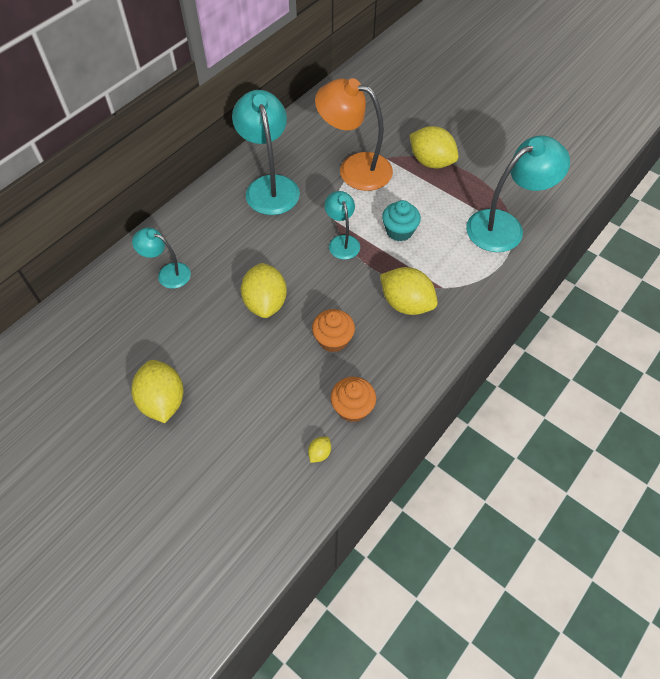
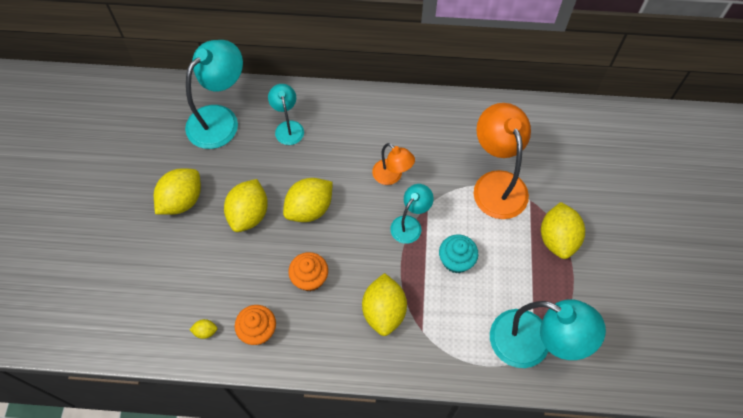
camera: 55 degrees right, 5 degrees up
turquoise lamp [232,90,300,215] -> turquoise lamp moved to [185,40,243,149]
none -> yellow lemon [224,179,268,232]
none -> orange lamp [372,143,415,185]

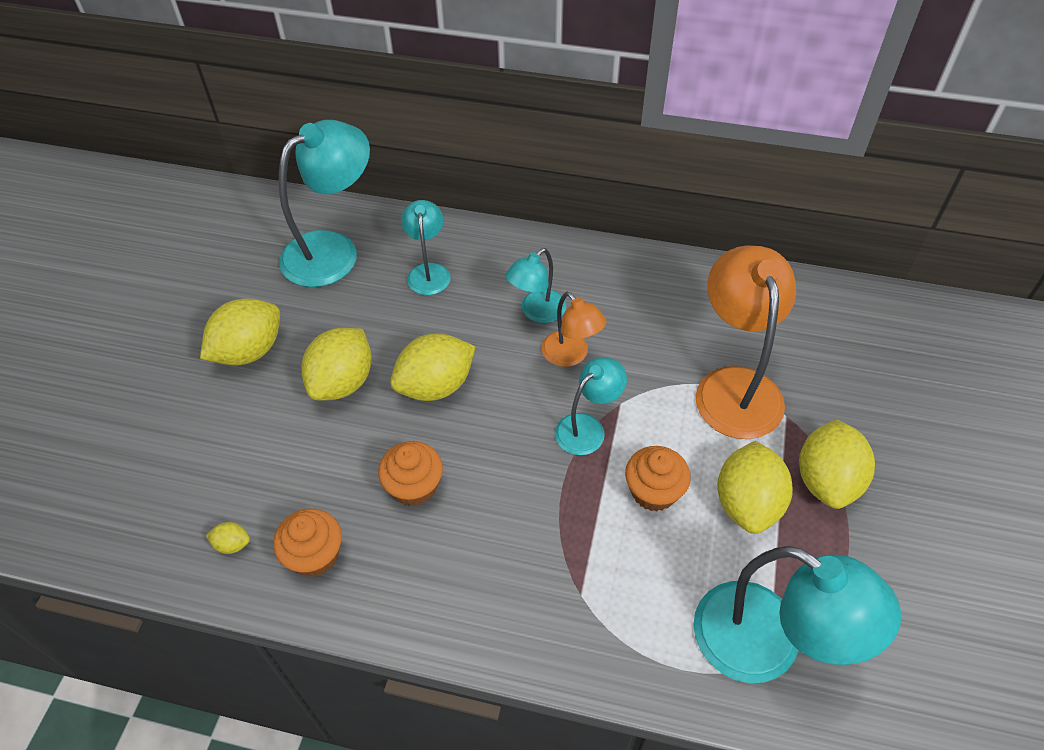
camera: 10 degrees right, 10 degrees down
yellow lemon [362,273,407,336] -> yellow lemon moved to [717,441,793,534]
turquoise cupcake [439,235,478,273] -> orange cupcake [625,446,691,512]
none -> turquoise lamp [506,248,566,323]

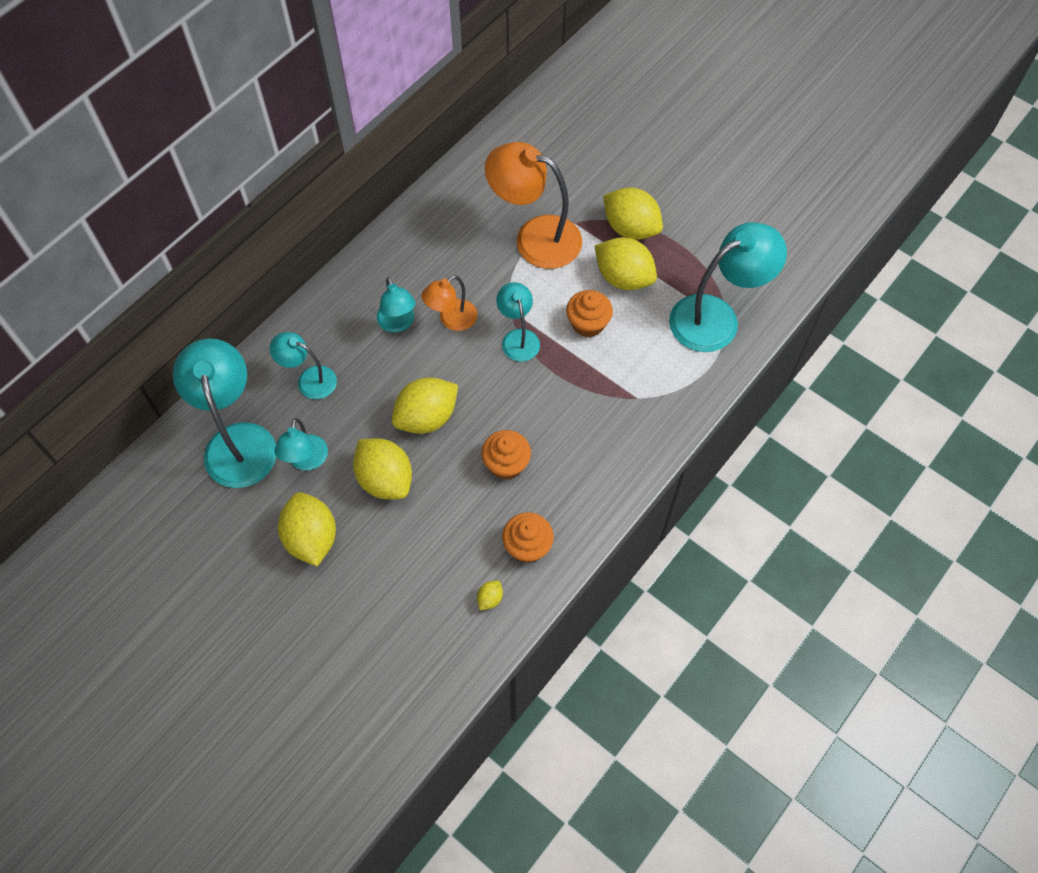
camera: 65 degrees left, 10 degrees up
yellow lemon [390,333,476,401] -> yellow lemon turned 60 degrees clockwise [392,377,458,434]
orange lamp [542,292,607,367] -> orange lamp turned 150 degrees clockwise [421,275,477,331]
none -> turquoise lamp [274,418,328,470]

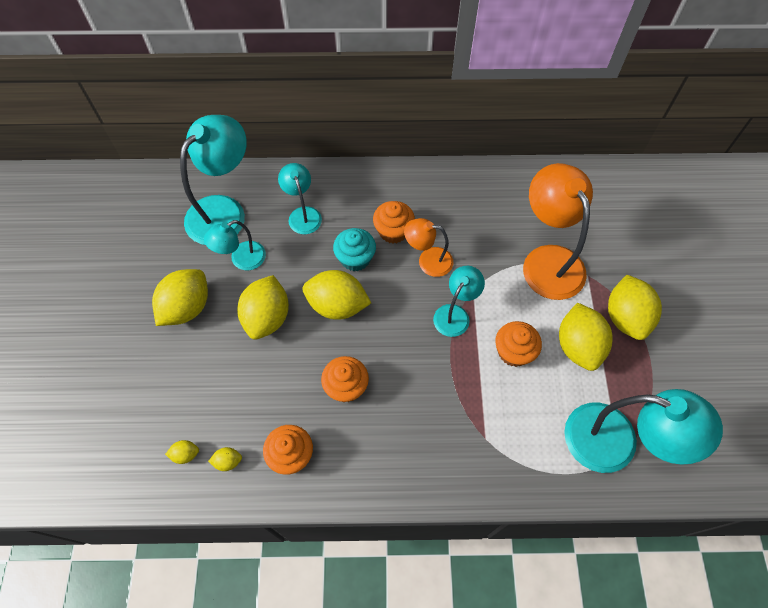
camera: 50 degrees right, 0 degrees up
turquoise lamp [377,277,416,333] -> orange cupcake [373,201,415,243]
none -> yellow lemon [165,440,199,464]
none -> turquoise cupcake [333,228,376,271]

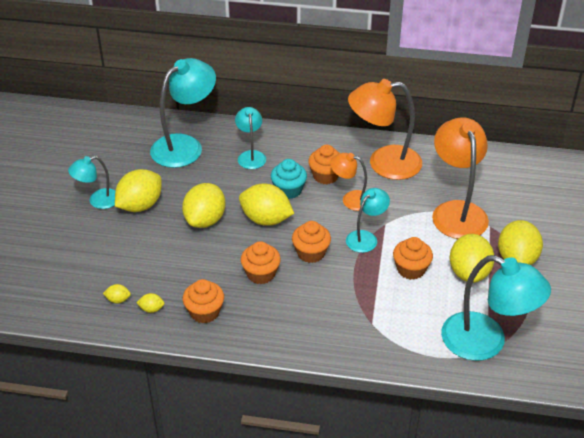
camera: 10 degrees right, 20 degrees down
turquoise lamp [204,220,266,270] -> turquoise lamp moved to [68,156,116,209]
none -> orange cupcake [292,221,331,263]
none -> orange lamp [348,79,422,180]

